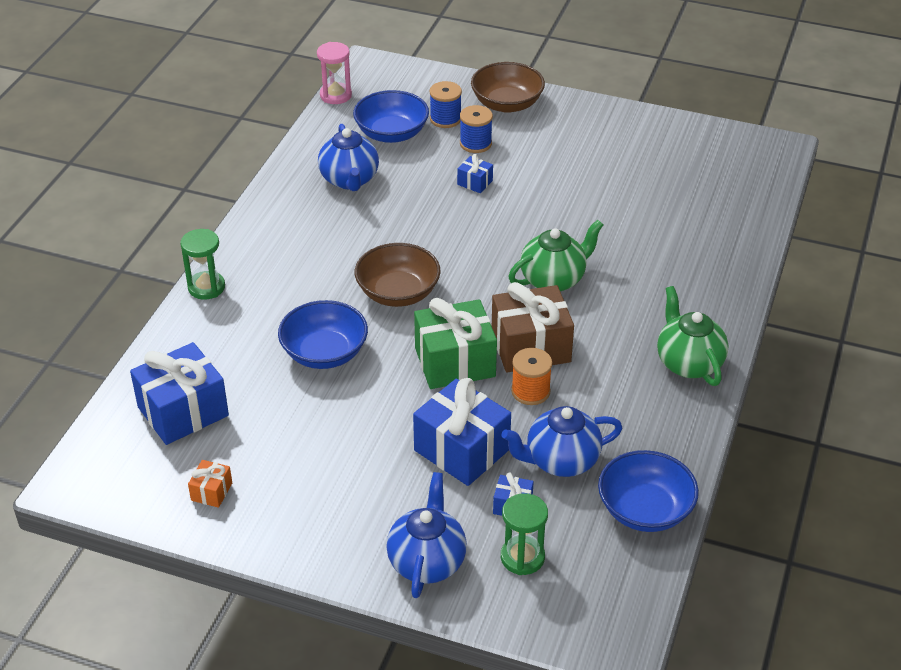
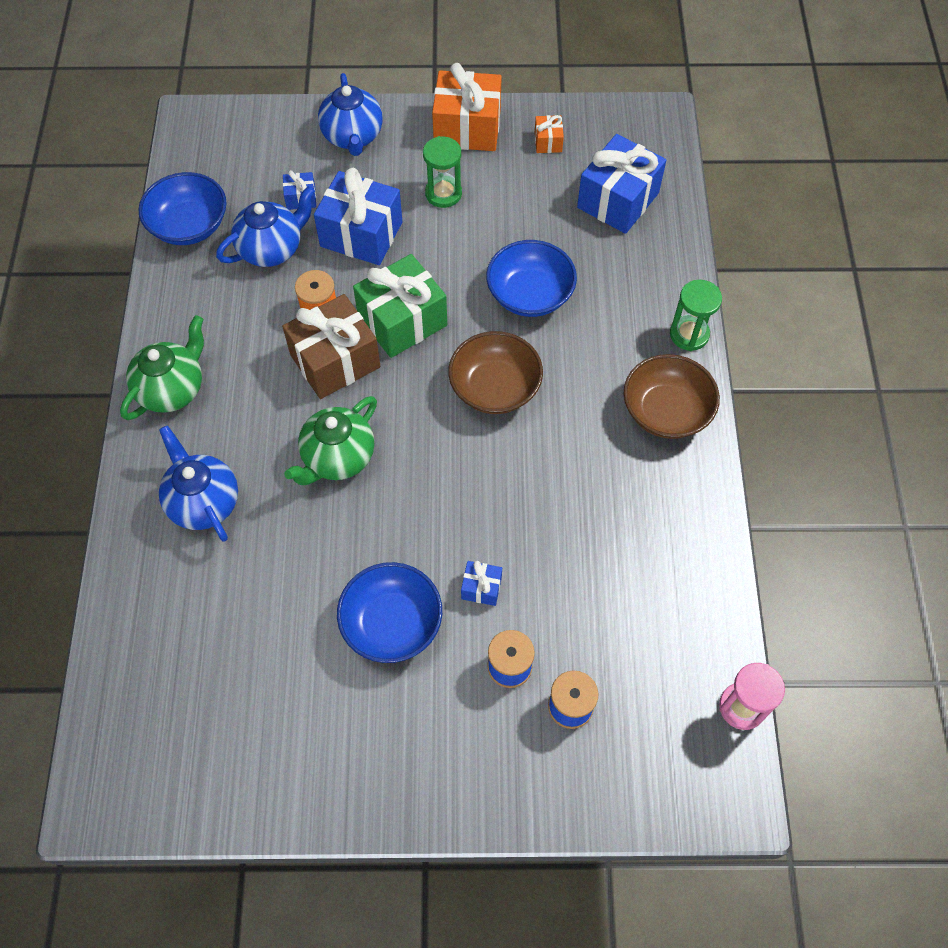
camera: 160 degrees right, 20 degrees up
blue teapot [318,124,379,191] -> blue teapot moved to [159,425,238,542]
blue bowl [353,90,429,143] -> blue bowl moved to [337,562,442,663]
brown bowl [471,62,545,113] -> brown bowl moved to [624,354,720,439]
green hourglass [501,493,548,575] -> green hourglass moved to [423,136,462,208]
green teapot [657,286,728,386] -> green teapot turned 105 degrees counterclockwise [120,315,204,420]
none -> orange gift [432,63,502,151]

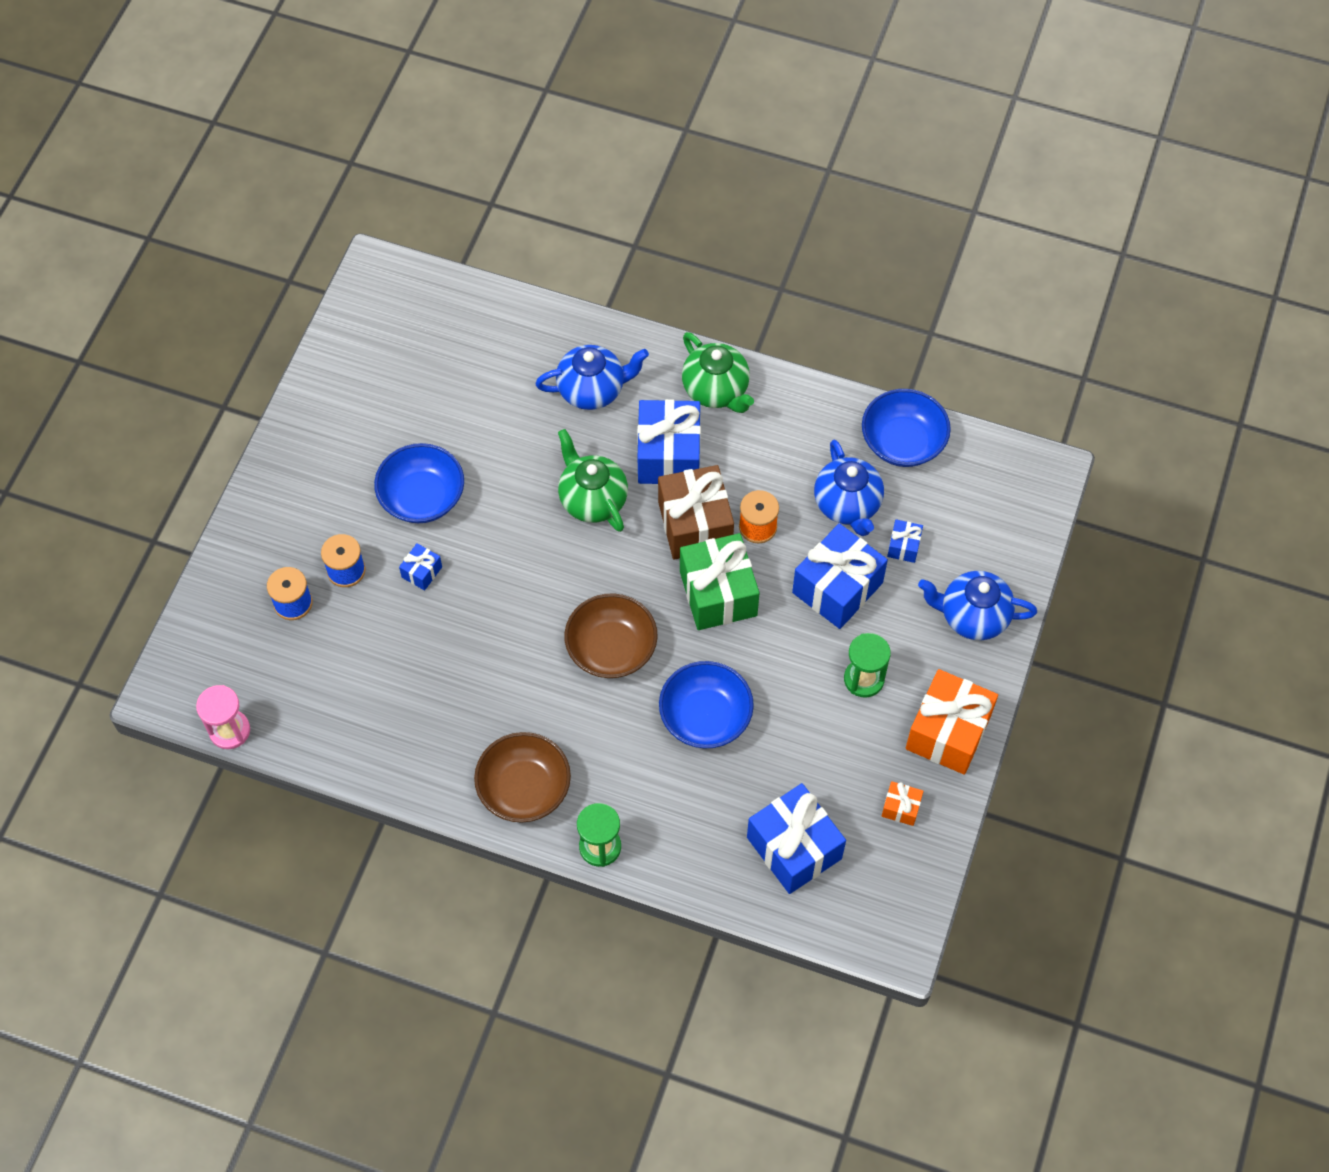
camera: 110 degrees right, 0 degrees up
none -> blue gift [637,399,701,484]

